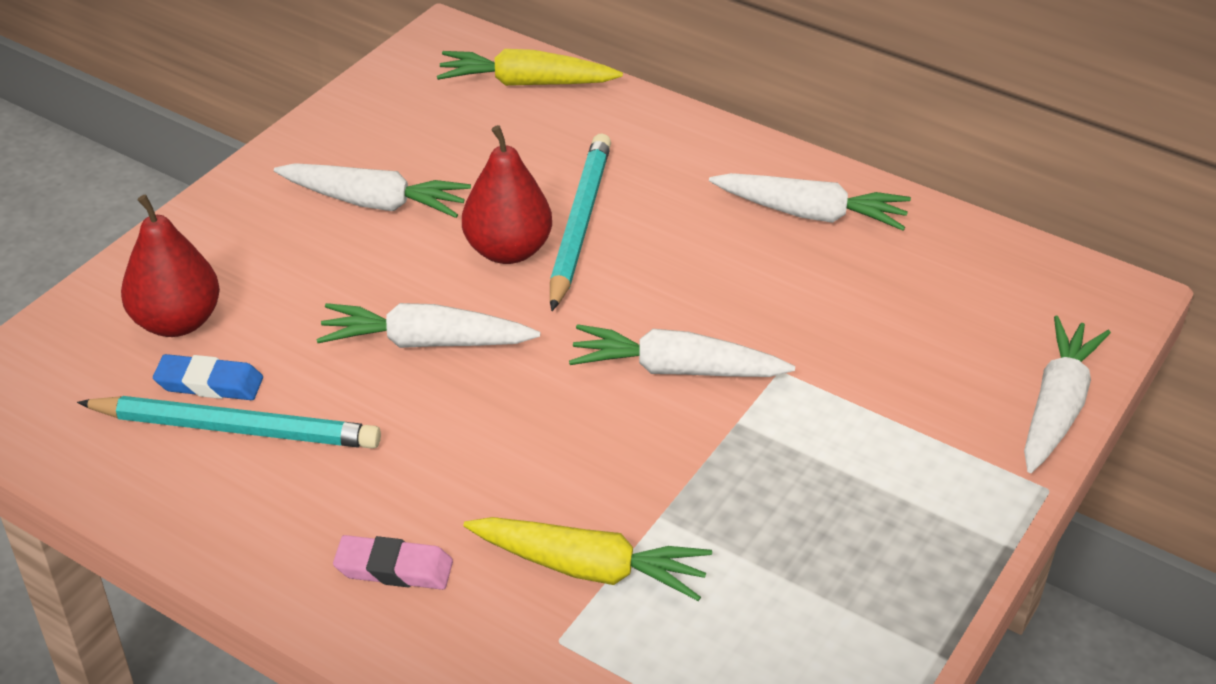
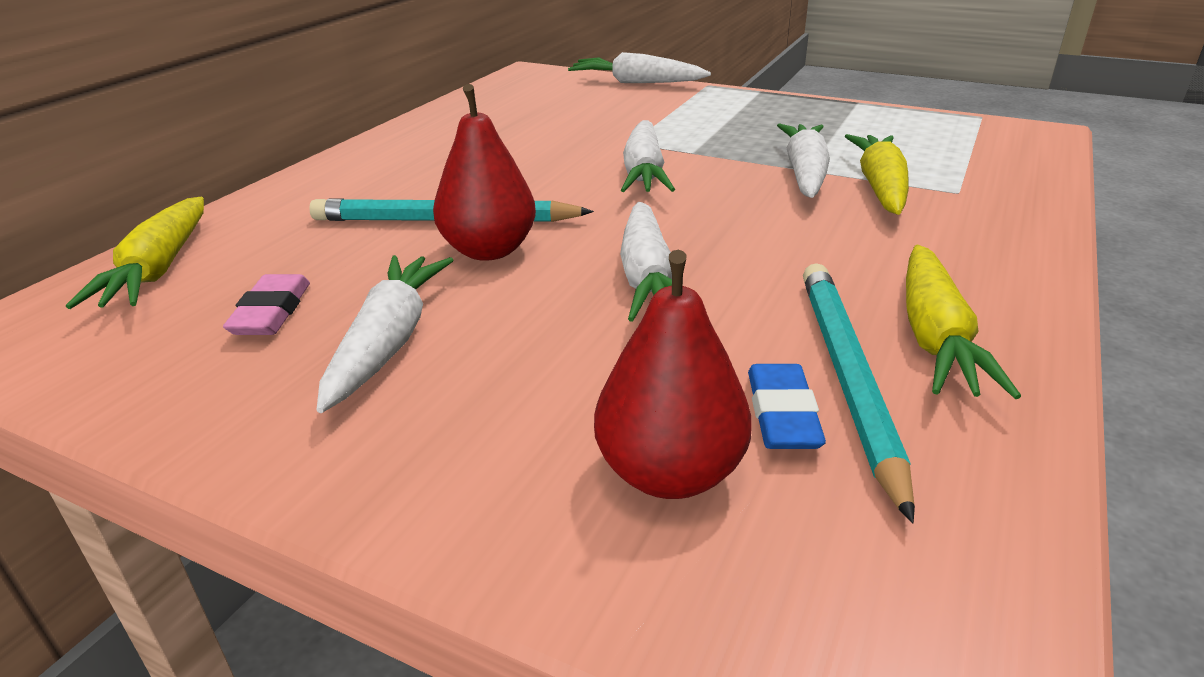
camera: 95 degrees left, 10 degrees down
pink eraser [333,535,453,590] -> pink eraser moved to [223,274,310,335]
white carrot [709,173,911,230] -> white carrot moved to [777,124,830,198]
none -> yellow carrot [906,245,1021,399]

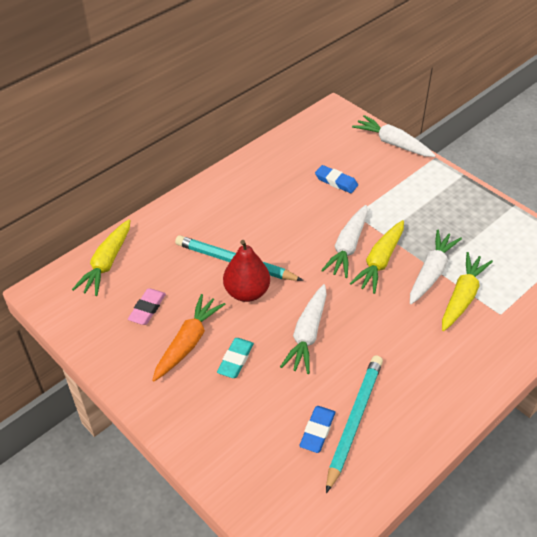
camera: 20 degrees right, 15 degrees up
white carrot [317,255,453,413] -> orange carrot [153,294,225,381]
red pear [594,250,752,499] -> none
yellow carrot [906,245,1021,399] -> yellow carrot moved to [350,220,404,294]
none -> turquoise eraser [217,338,254,378]
none -> blue eraser [315,165,358,193]

